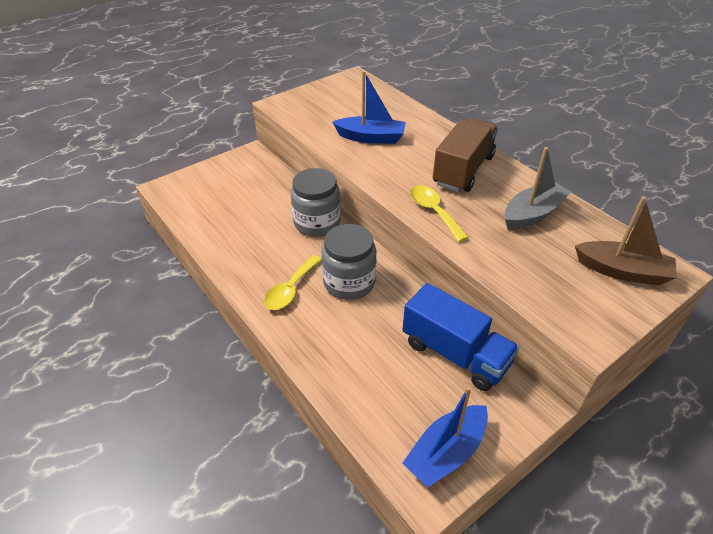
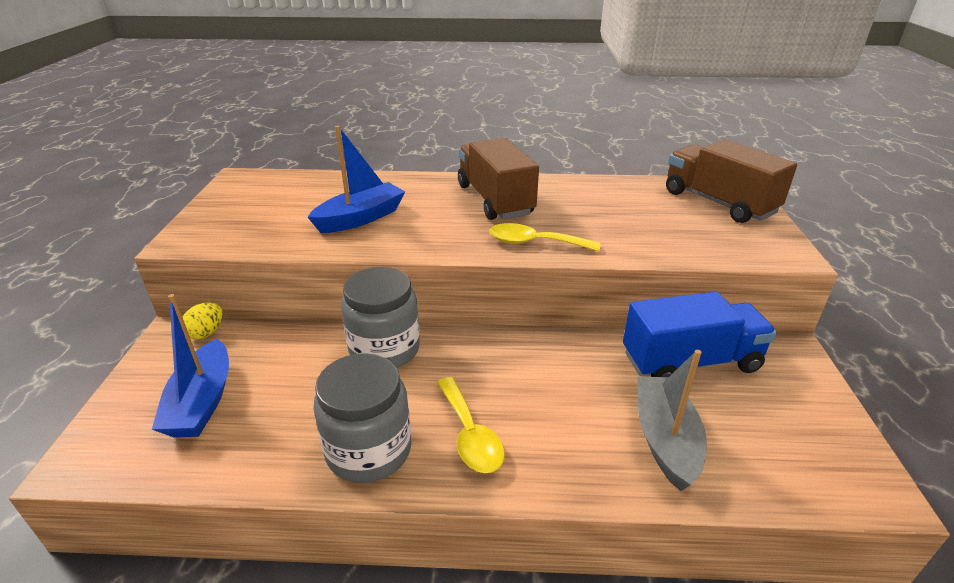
camera: 50 degrees left, 10 degrees down
grey jar [321,224,377,300] -> grey jar moved to [313,353,412,483]
blue boat [402,386,488,488] -> blue boat moved to [152,294,229,438]
grey boat [505,147,572,230] -> grey boat moved to [638,350,707,491]
brown boat [575,196,677,285] -> brown truck [666,140,797,223]
none -> yellow egg [183,302,223,339]

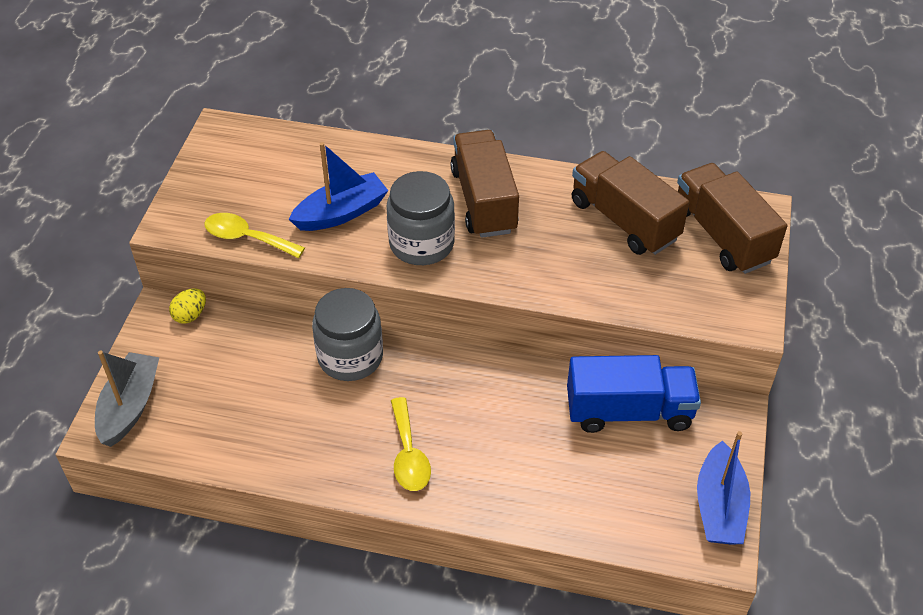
camera: 10 degrees right, 15 degrees up
blue boat [152,294,229,438] -> blue boat moved to [697,431,750,545]
grey jar [313,353,412,483] -> grey jar moved to [386,171,455,265]
yellow spoon [489,223,601,251] -> yellow spoon moved to [204,213,305,258]
grey boat [638,350,707,491] -> grey boat moved to [95,351,160,447]
none -> brown truck [572,151,689,255]

